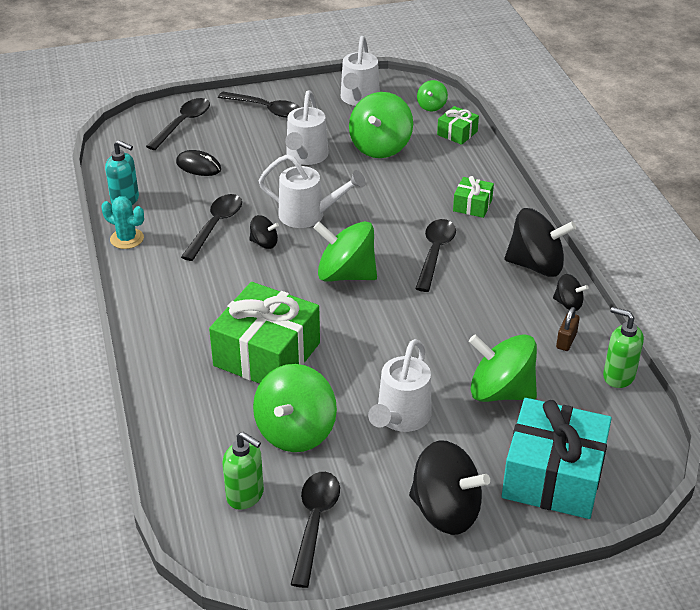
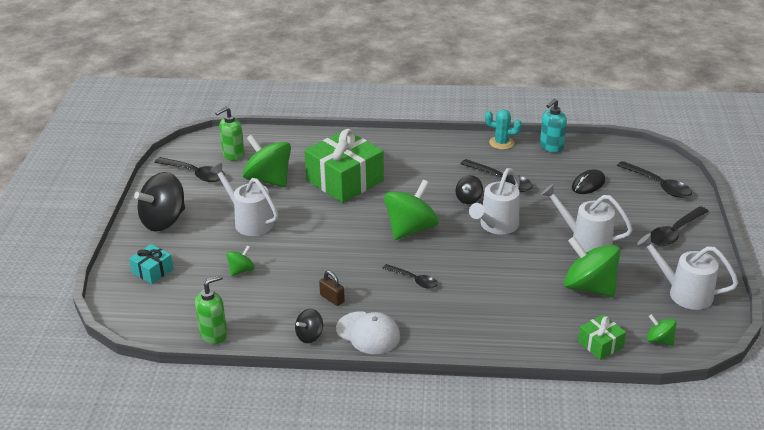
camera: 110 degrees right, 5 degrees down
turquoise cactus [101,196,144,249] -> turquoise cactus turned 60 degrees clockwise [485,109,522,150]
black spoon [415,219,456,292] -> black spoon [382,264,438,289], size x0.66
green gift [453,176,494,218] -> none
green spinning top [469,335,537,402] -> green spinning top [226,245,255,276], size x0.50
turquoise gift [502,398,612,519] -> turquoise gift [129,244,173,284], size x0.47
black spinning top [505,208,576,277] -> white cap [336,312,400,354]
brown padlock [556,307,580,351] -> brown padlock moved to [319,271,345,306]

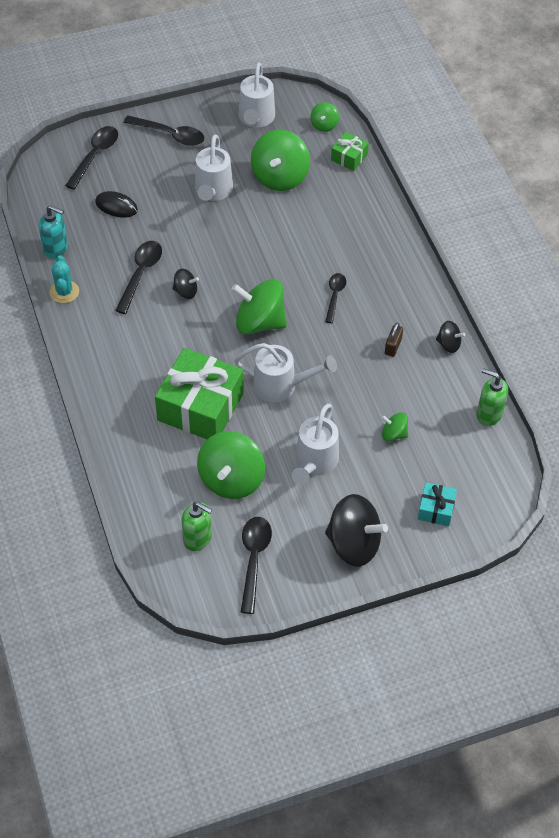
camera: 115 degrees left, 20 degrees up
white cap [336,312,400,354] -> none
white watering can [469,168,520,234] -> white watering can moved to [234,343,337,402]

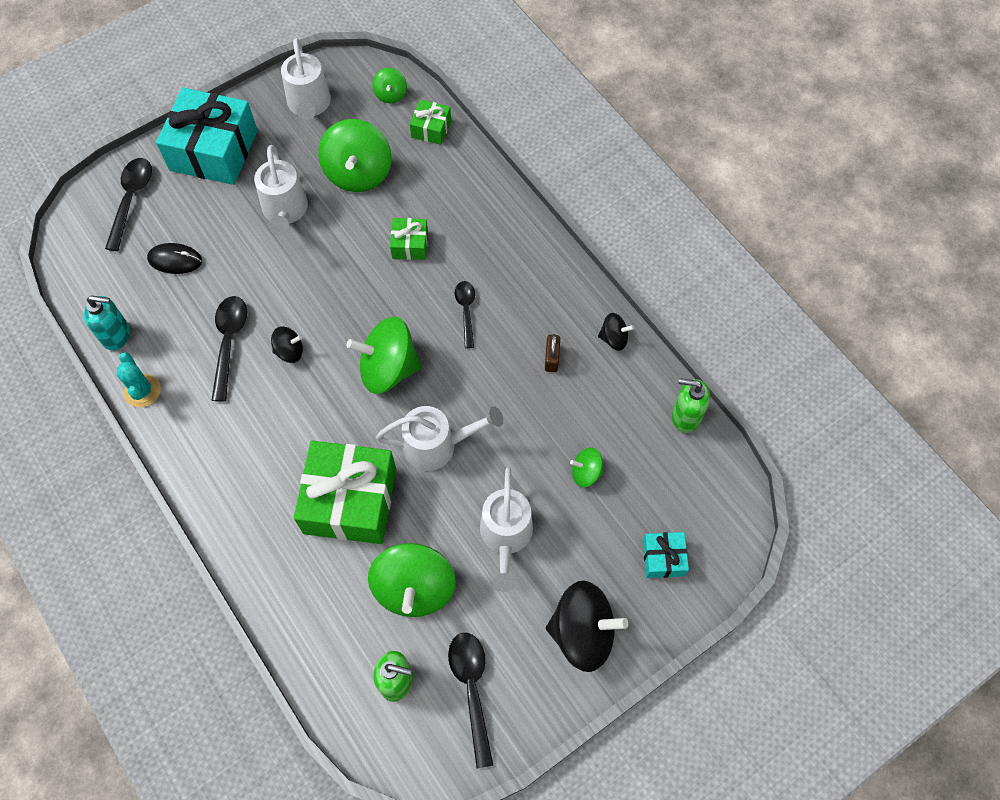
camera: 15 degrees left, 10 degrees up
black spoon [124,115,204,146] -> turquoise gift [156,87,258,185]
none -> green gift [390,218,428,260]

